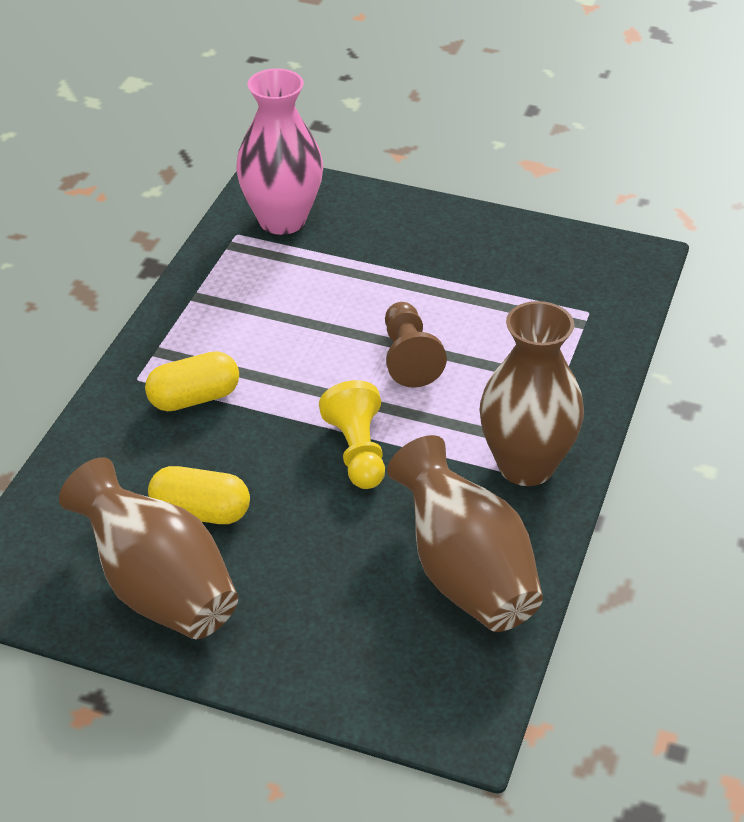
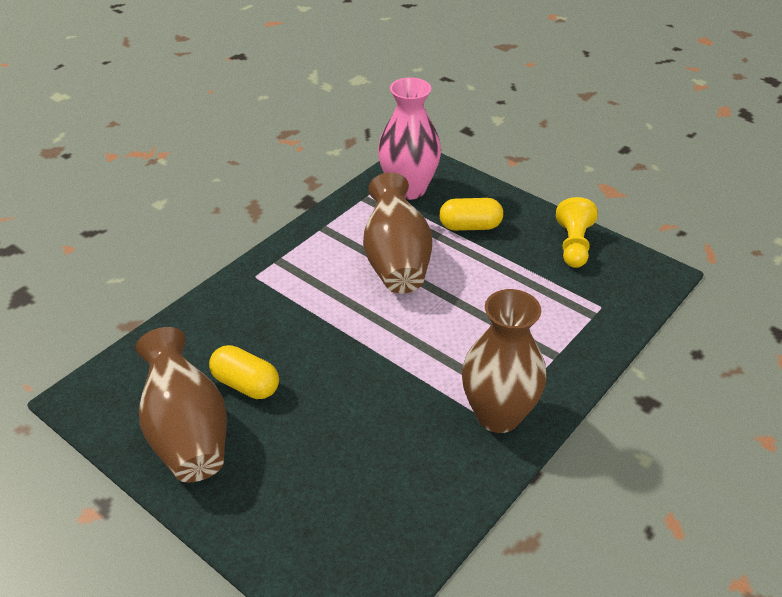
camera: 20 degrees right, 0 degrees up
yellow capsule [145,351,239,411] -> yellow capsule moved to [439,198,503,231]
yellow pawn [319,380,385,489] -> yellow pawn moved to [556,197,598,268]
brown pawn [385,302,447,388] -> none
brown vase [387,435,543,632] -> brown vase moved to [363,172,432,294]

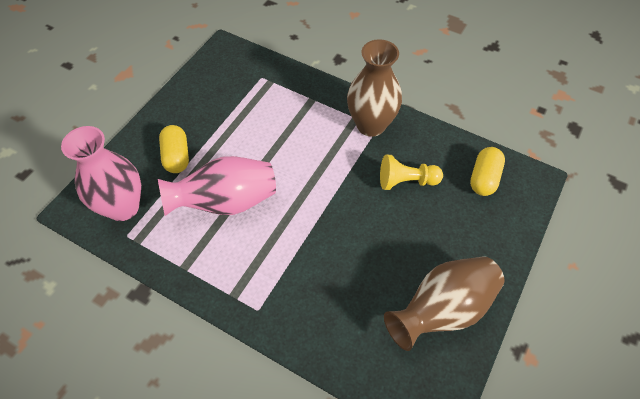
camera: 100 degrees left, 15 degrees up
yellow capsule [209,345,279,399] -> yellow capsule moved to [470,147,505,196]
brown vase [363,172,432,294] -> pink vase [158,156,276,216]
yellow pawn [556,197,598,268] -> yellow pawn moved to [380,154,443,190]

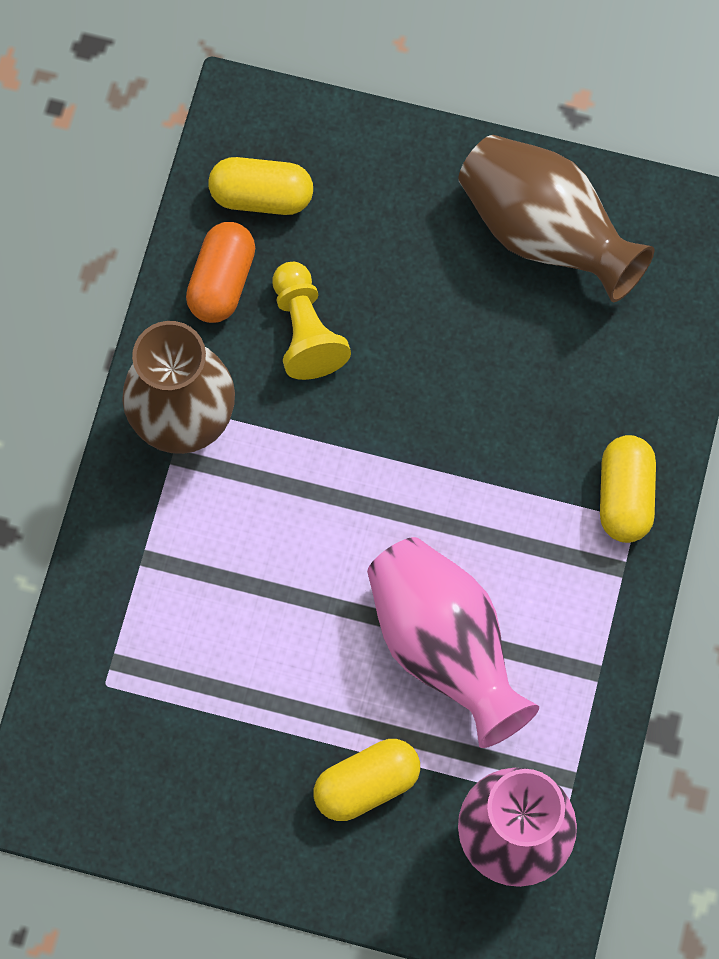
camera: 105 degrees left, 15 degrees up
none -> orange capsule [186,222,255,323]
none -> yellow capsule [600,435,656,543]

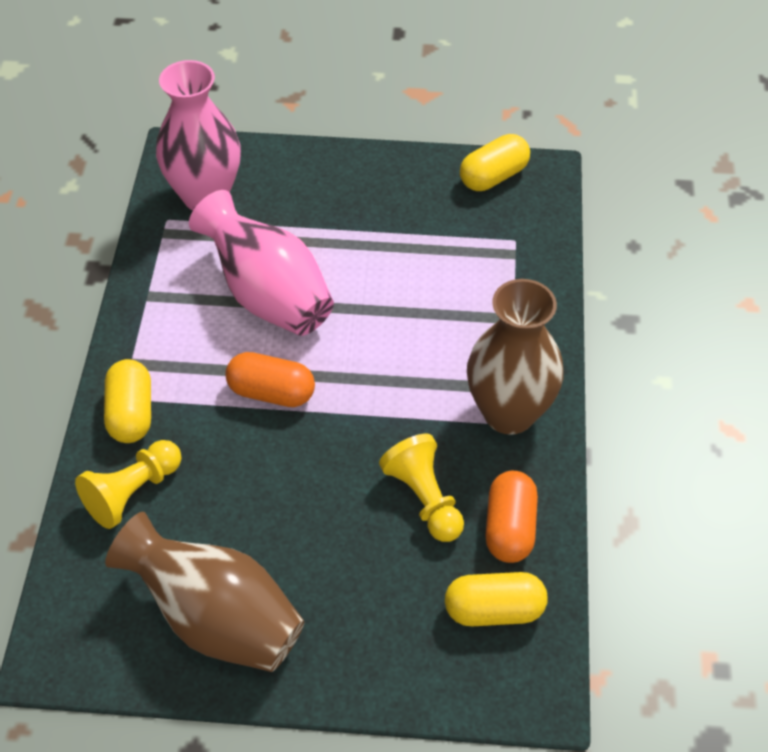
camera: 170 degrees right, 20 degrees down
yellow capsule [314,739,420,821] -> yellow capsule moved to [460,134,530,191]
none -> yellow pawn [75,440,182,529]
none -> orange capsule [225,352,315,407]

